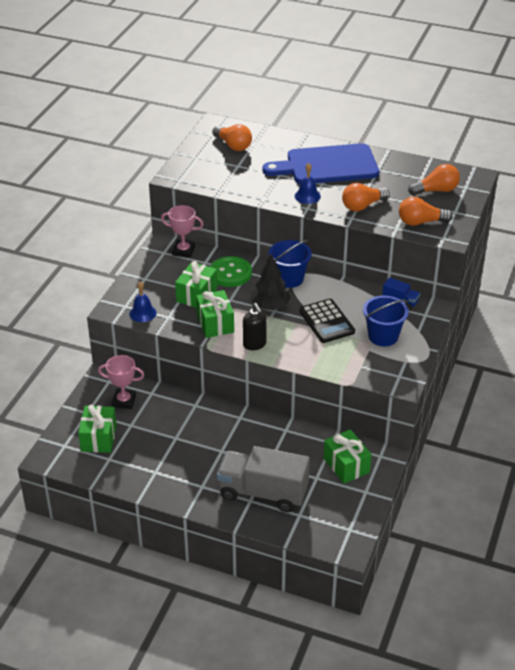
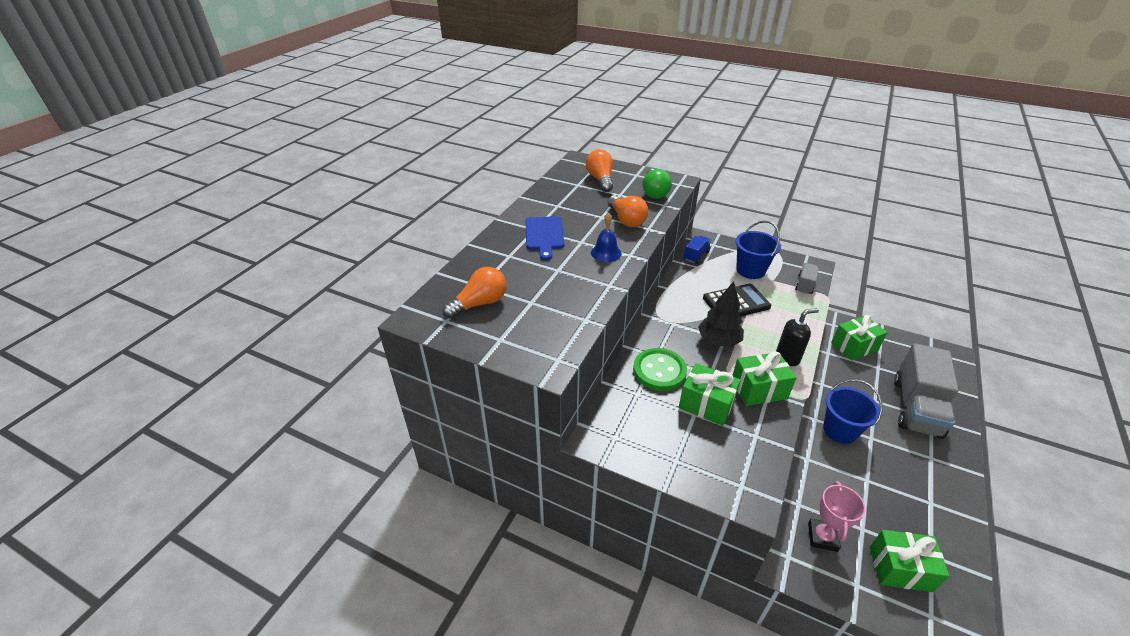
camera: 85 degrees left, 0 degrees up
blue bell [129,282,157,322] -> none
pink trophy [161,205,204,258] -> none
blue cutting board [263,143,379,184] -> blue cutting board [525,216,564,260], size x0.55
blue bucket [269,240,312,288] -> blue bucket moved to [823,379,883,444]
orange light bulb [399,197,453,226] -> green light bulb [642,169,672,199]
none -> grey truck [795,263,819,294]

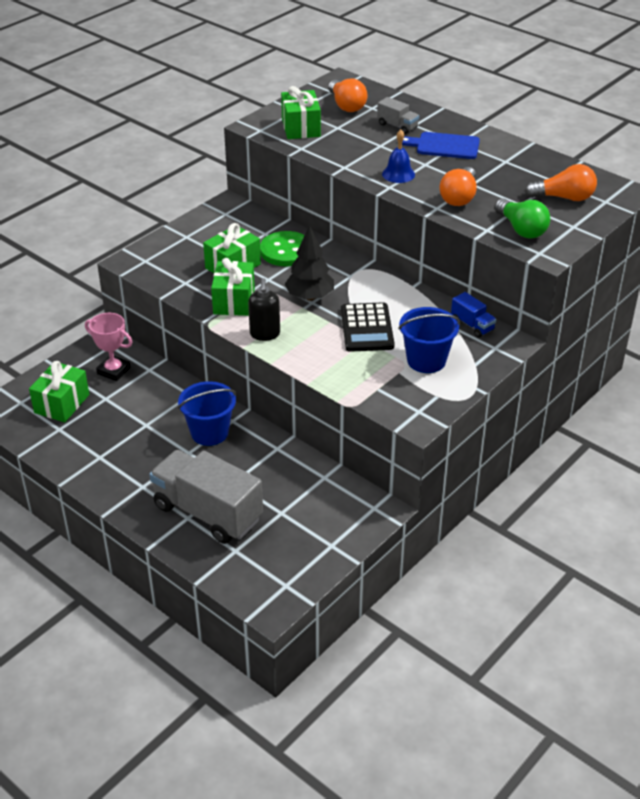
camera: 105 degrees right, 0 degrees up
orange light bulb [608,195,648,227] -> orange light bulb turned 60 degrees counterclockwise [439,167,477,206]
green light bulb [642,169,672,199] -> green light bulb turned 135 degrees counterclockwise [494,198,550,238]
grey truck [795,263,819,294] -> grey truck moved to [377,97,419,134]
green gift [831,315,888,361] -> green gift moved to [281,86,321,139]

